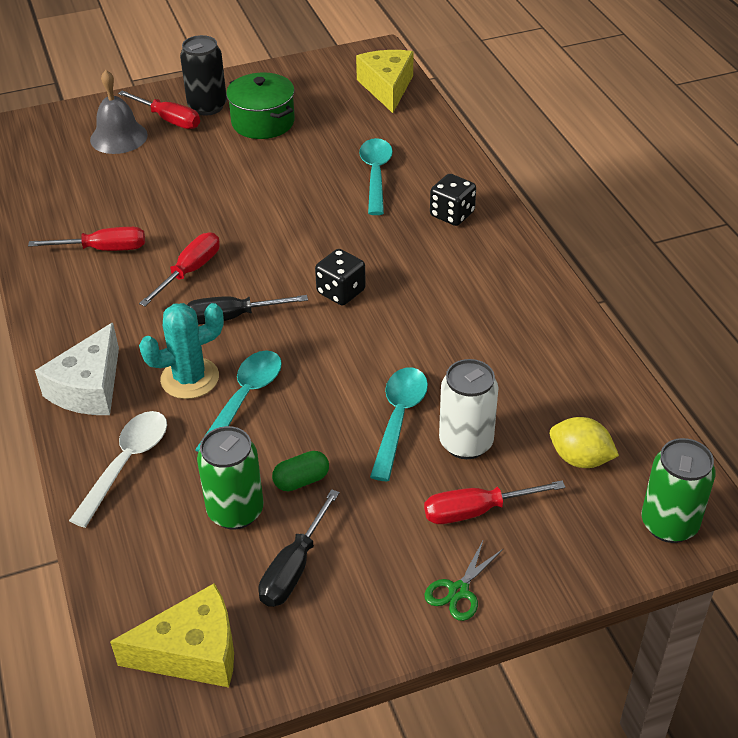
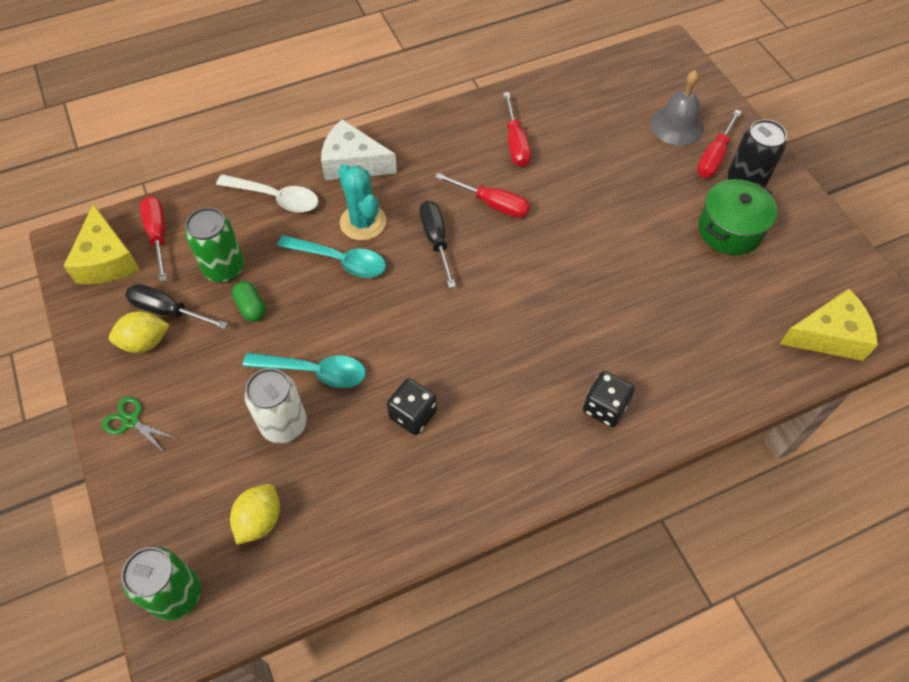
camera: 85 degrees right, 15 degrees up
black dice [315,249,366,305] -> black dice moved to [387,378,437,435]
turquoise spoon [359,138,393,215] -> none
red screwdriver [424,480,565,524] -> red screwdriver moved to [140,196,167,282]
none -> yellow lemon [109,312,169,353]

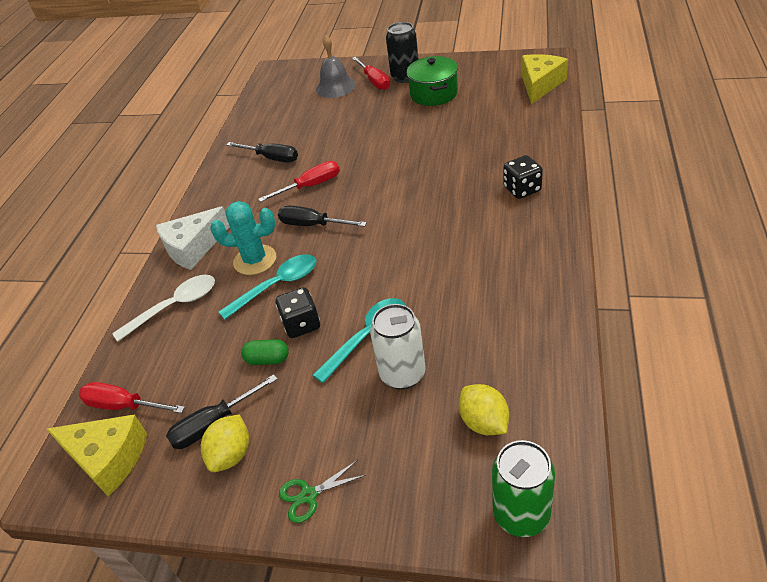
camera: 50 degrees left, 15 degrees down
green can [185,207,244,283] -> none
black dice [387,378,437,435] -> black dice moved to [276,287,320,338]
red screwdriver [503,92,531,167] -> black screwdriver [226,142,298,162]

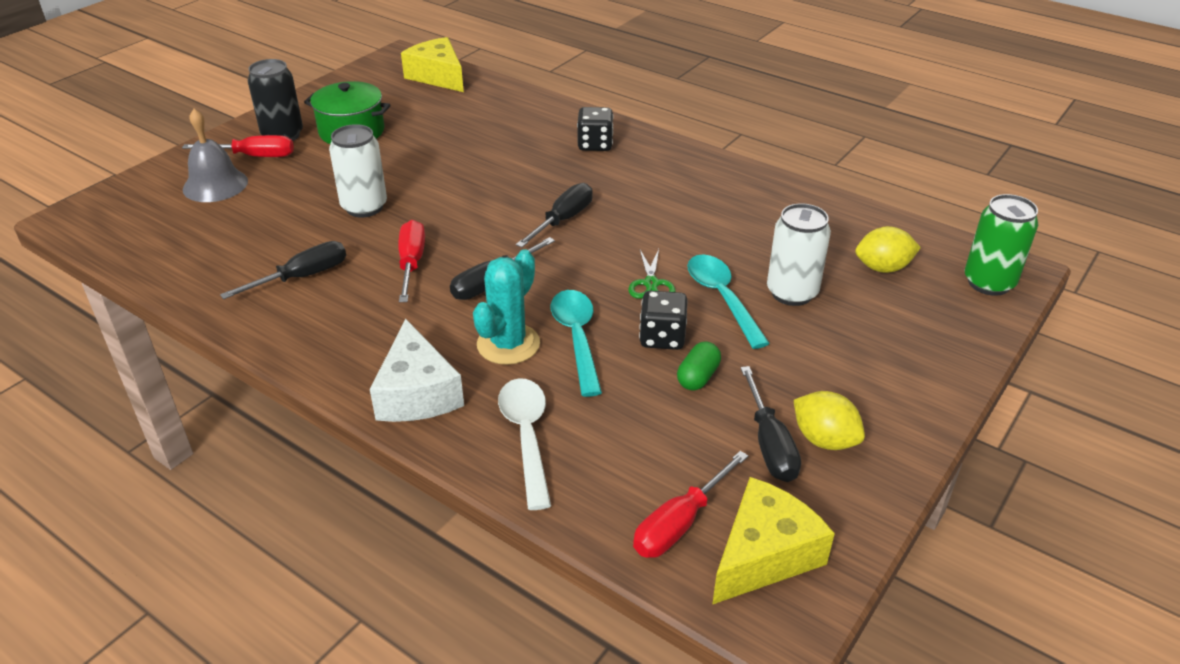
camera: 70 degrees left, 5 degrees down
green scissors [279,460,366,523] -> green scissors moved to [628,249,676,299]
none -> white can [329,124,387,218]
none -> black screwdriver [516,183,593,248]

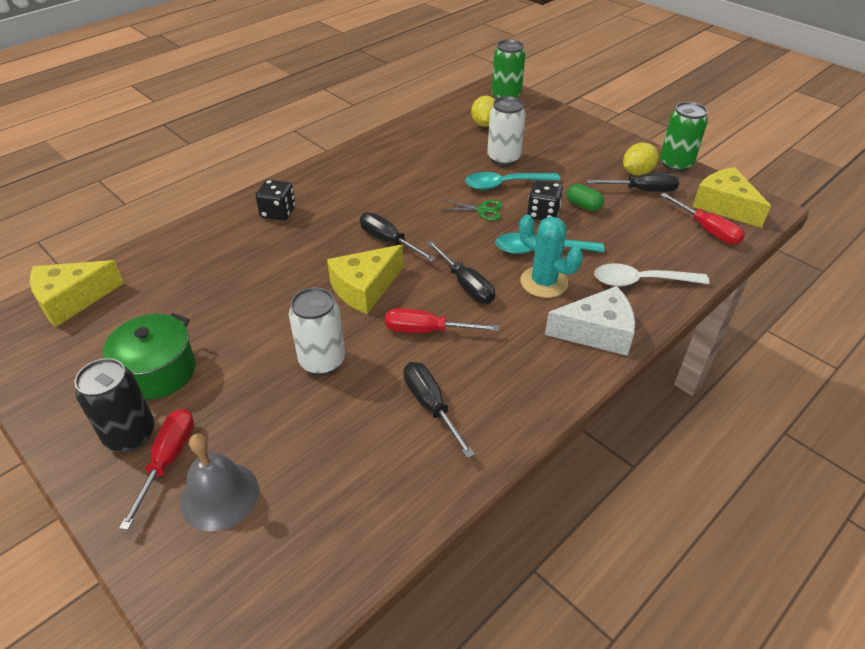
camera: 80 degrees left, 5 degrees up
none -> yellow cheese [327,245,403,314]
none -> green can [660,102,708,172]

